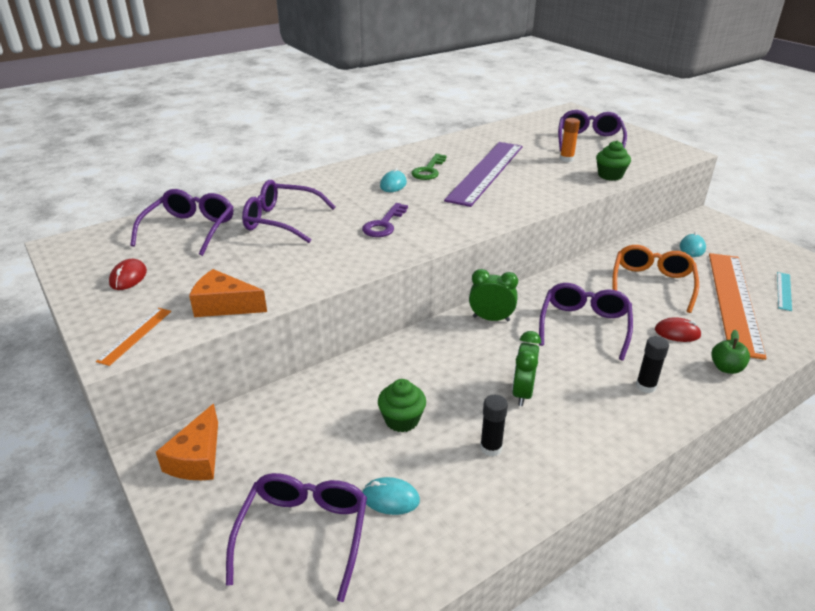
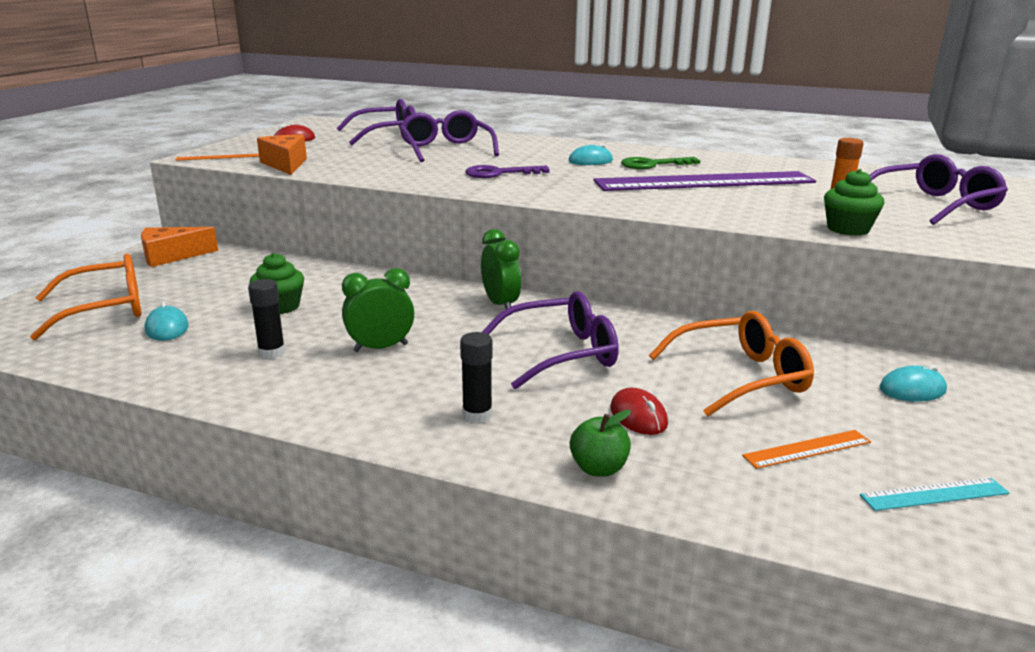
camera: 55 degrees right, 10 degrees down
purple glasses [226,473,367,602] -> orange glasses [30,254,142,340]
orange ruler [709,253,767,360] -> orange ruler [742,430,871,469], size x0.40

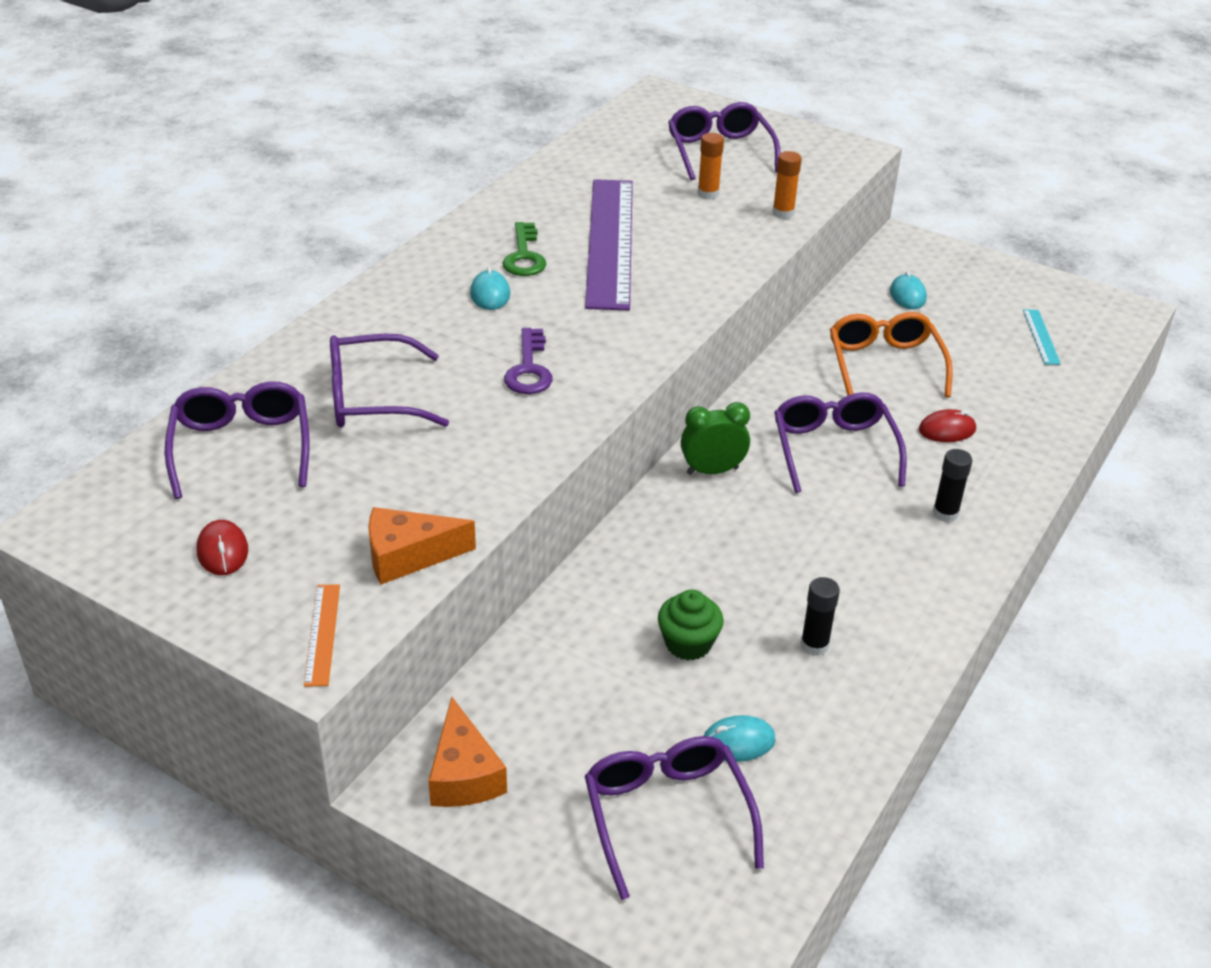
camera: 80 degrees left, 15 degrees up
orange glasses [30,254,142,340] -> purple glasses [585,736,764,900]
green clock [342,268,414,352] -> none
green apple [570,410,631,477] -> none
orange ruler [742,430,871,469] -> none
green cupcake [824,169,885,236] -> orange glue stick [773,151,802,219]

